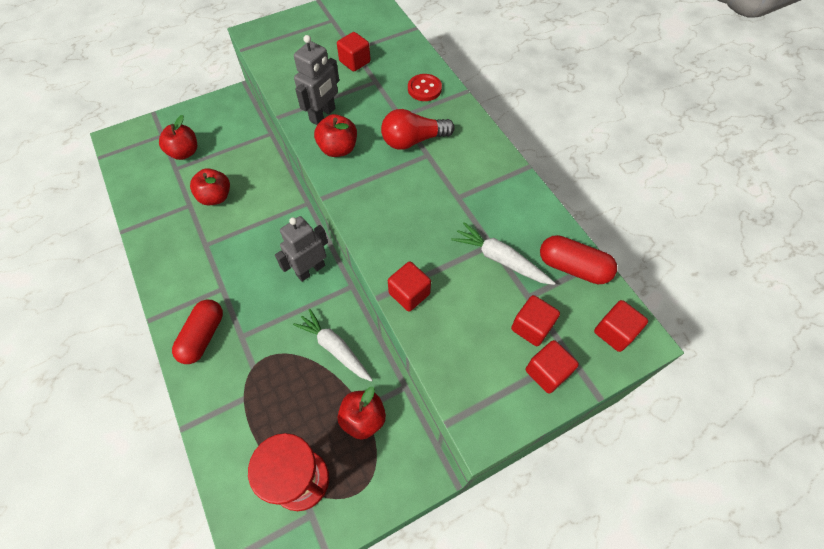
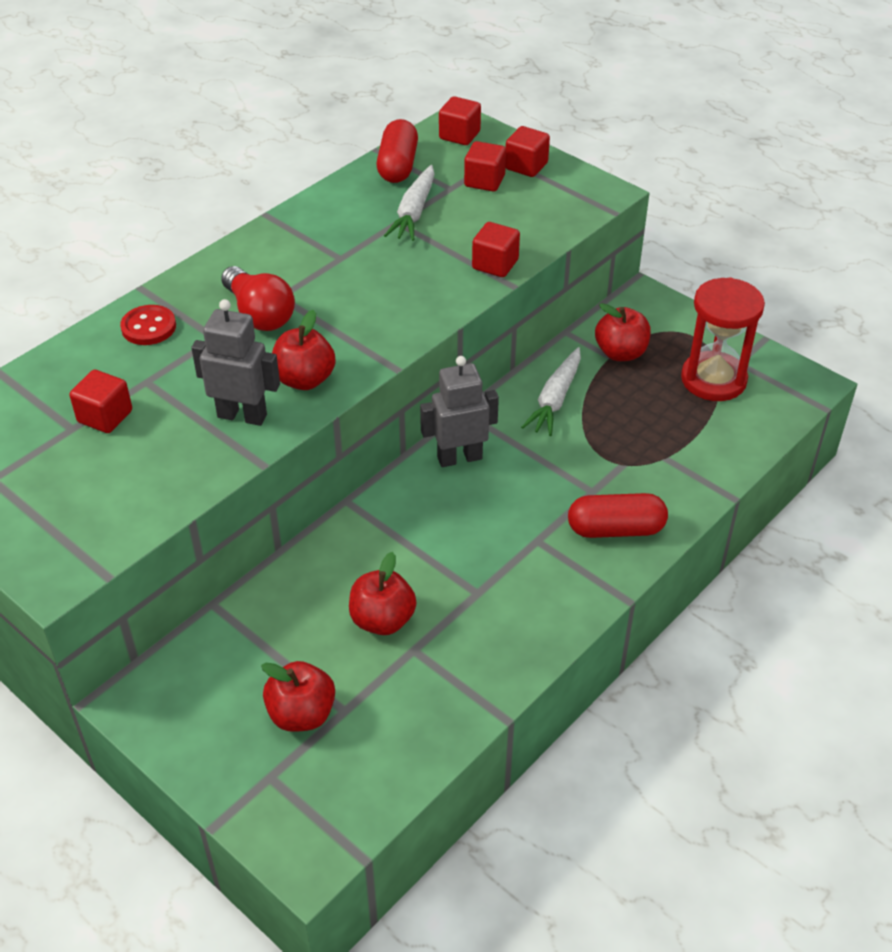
camera: 110 degrees left, 15 degrees down
grey robot [275,216,328,282] -> grey robot turned 135 degrees clockwise [420,356,499,467]

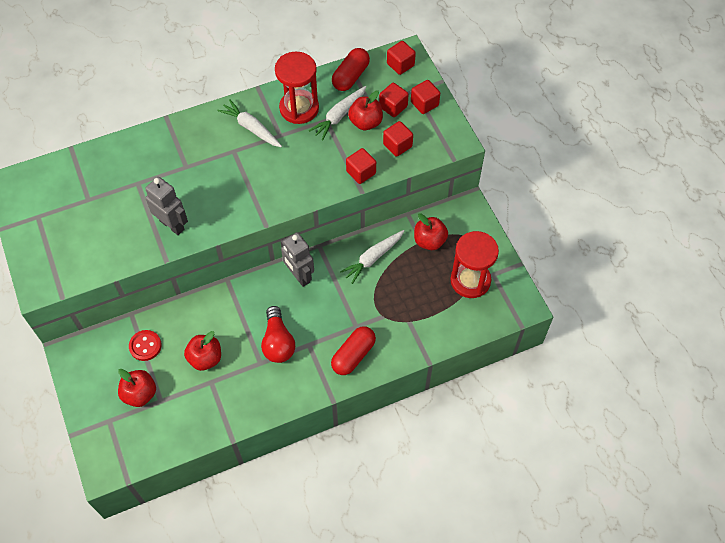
camera: 25 degrees right, 15 degrees up
red cube [69,370,132,433] -> red cube moved to [383,121,413,157]
red button [120,305,176,345] -> red button moved to [129,330,162,361]
red light bulb [221,266,295,331] -> red light bulb moved to [261,306,295,363]
red apple [272,310,335,390] -> red apple moved to [348,91,383,130]
grey robot [420,356,499,467] -> grey robot turned 135 degrees counterclockwise [281,232,314,287]
red capsule [568,493,668,538] -> red capsule turned 75 degrees counterclockwise [331,326,376,375]
none -> white carrot [217,99,282,147]
none -> red hourglass [275,52,319,124]

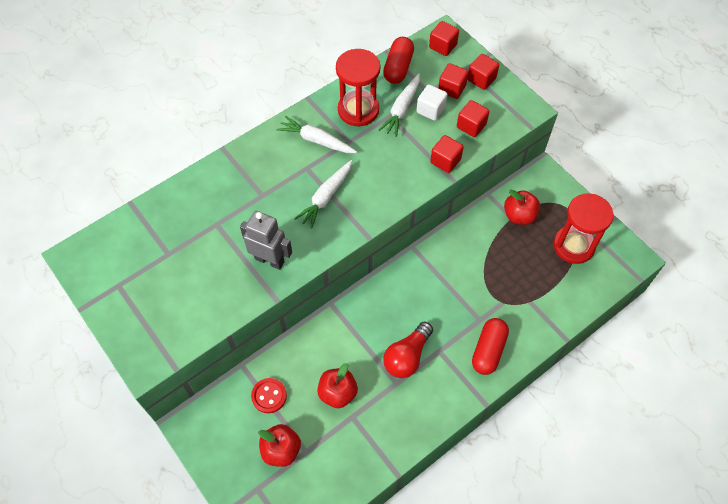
camera: 15 degrees left, 0 degrees up
red light bulb [261,306,295,363] -> red light bulb turned 60 degrees clockwise [383,322,433,378]
grey robot [281,232,314,287] -> none
white carrot [340,230,404,284] -> white carrot moved to [294,160,352,229]
red apple [348,91,383,130] -> white cube [416,85,447,121]

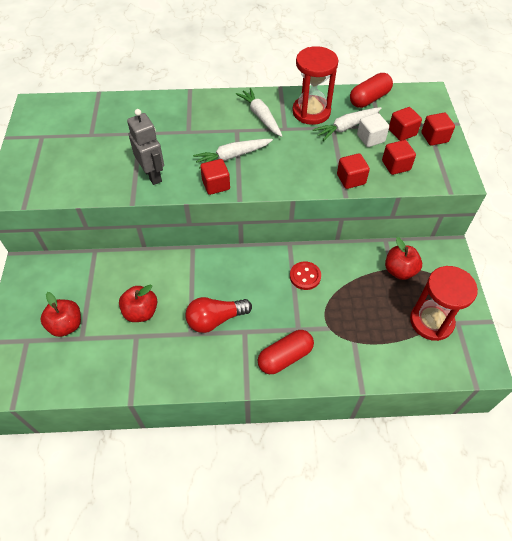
camera: 35 degrees right, 5 degrees down
red button [251,378,287,413] -> red button moved to [290,261,321,290]
red cube [429,21,459,56] -> red cube moved to [200,159,230,195]

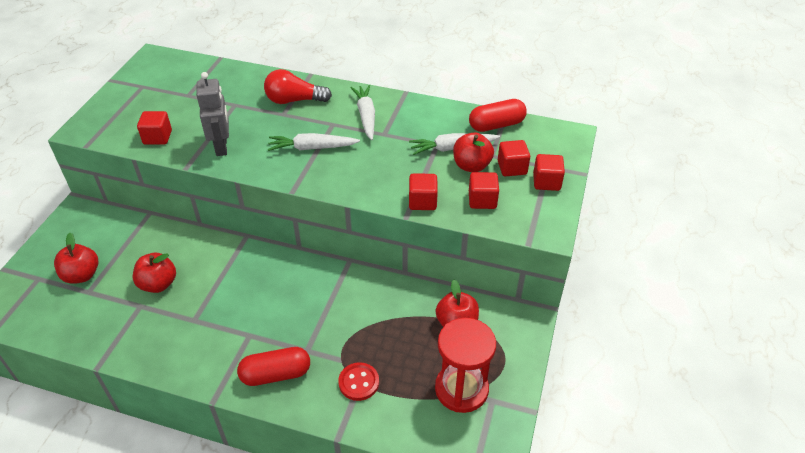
camera: 20 degrees right, 10 degrees down
red light bulb [185,297,252,333] -> red light bulb moved to [264,69,332,104]
red cube [200,159,230,195] -> red cube moved to [137,111,172,145]
red button [290,261,321,290] -> red button moved to [338,362,379,401]
red hourglass [292,46,338,125] -> none
white cube [357,113,389,147] -> red apple [453,132,494,172]

